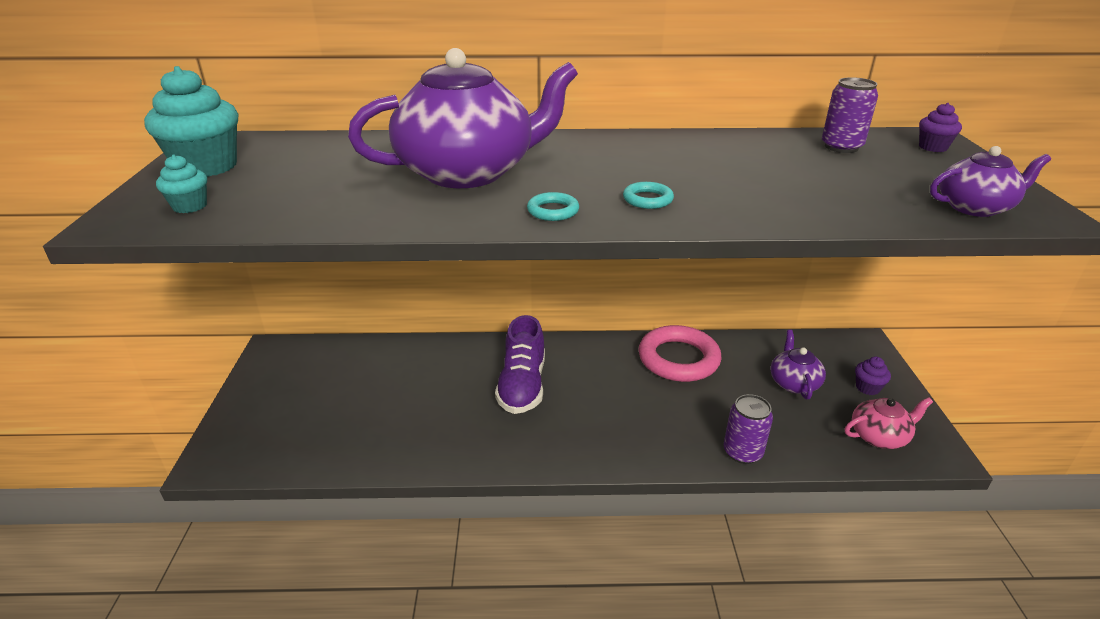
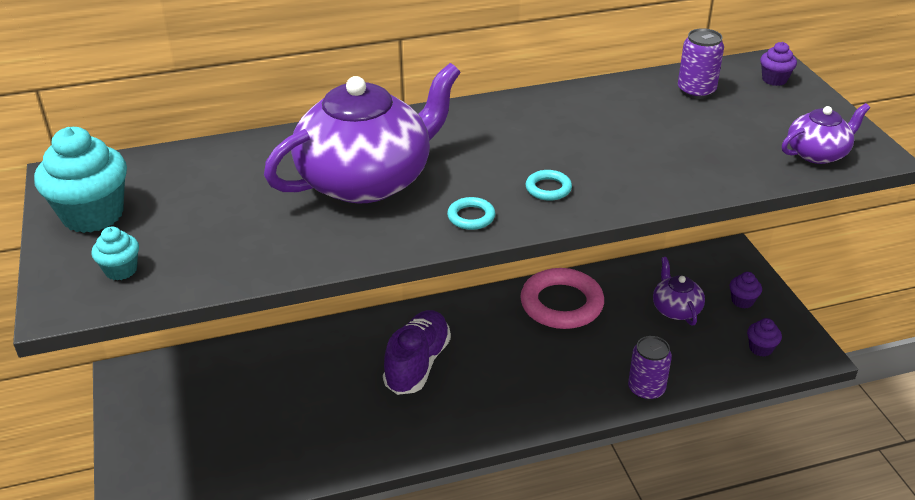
camera: 15 degrees left, 5 degrees up
purple shoe [495,315,545,414] -> purple shoe turned 150 degrees counterclockwise [383,310,451,395]
pink teapot [845,397,933,449] -> purple cupcake [747,318,782,357]

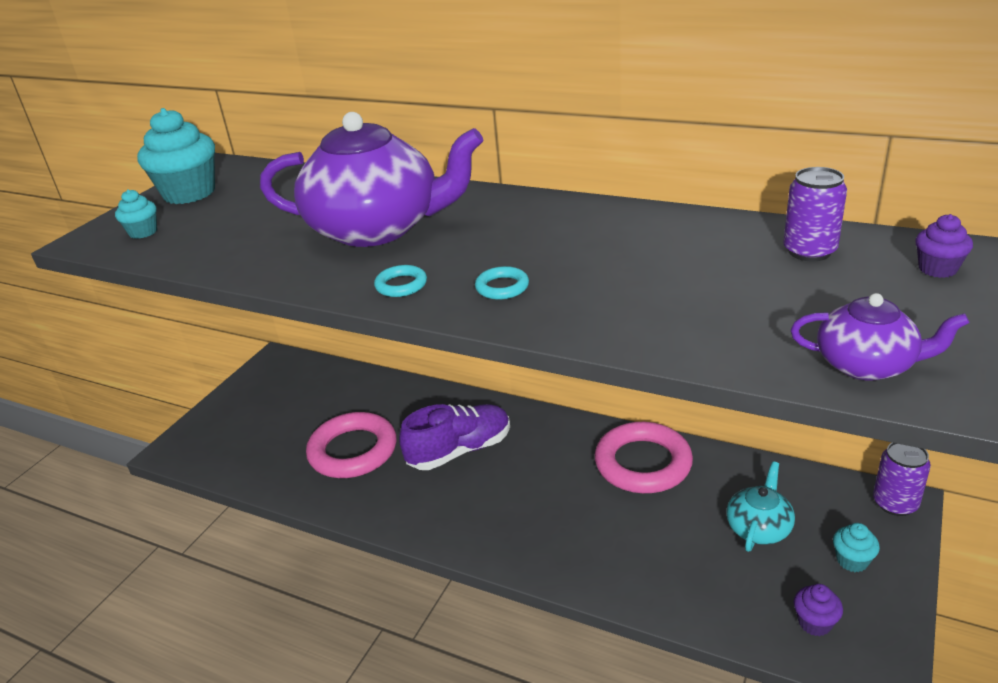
camera: 45 degrees right, 5 degrees down
purple can [628,336,672,400] -> purple can moved to [873,443,931,516]
purple teapot [653,257,705,326] -> turquoise teapot [726,461,795,552]
purple cupcake [730,272,762,309] -> turquoise cupcake [833,523,880,572]
none -> pink ring [306,412,396,478]

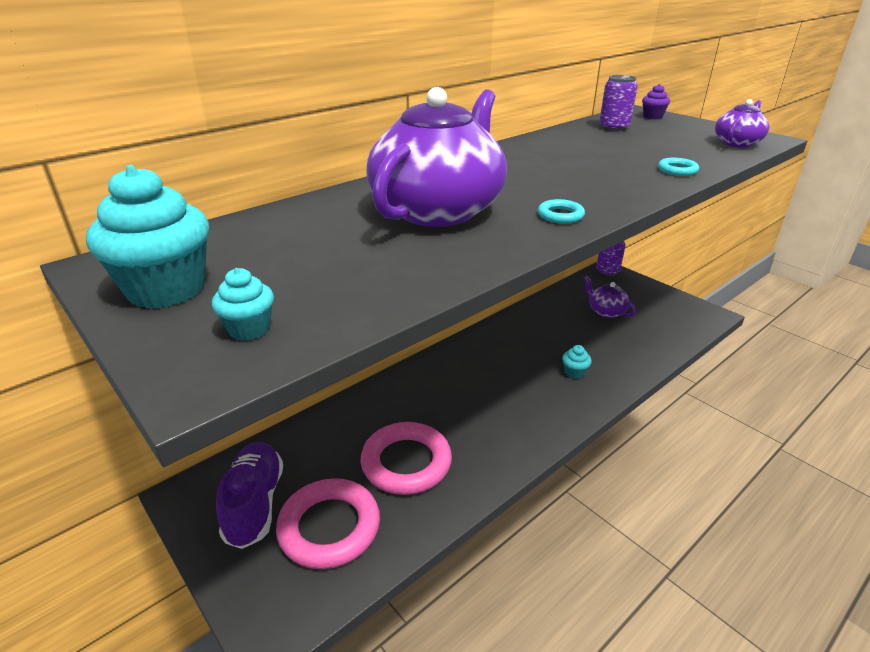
camera: 70 degrees left, 0 degrees up
purple shoe [399,404,510,470] -> purple shoe moved to [216,442,283,549]
turquoise ring [475,266,529,300] -> turquoise ring moved to [658,158,699,176]
pink ring [595,422,693,493] -> pink ring moved to [276,478,380,569]
turquoise teapot [726,461,795,552] -> purple teapot [584,275,636,318]
purple cupcake [794,584,843,636] -> none
turquoise cupcake [833,523,880,572] -> turquoise cupcake moved to [562,345,592,379]

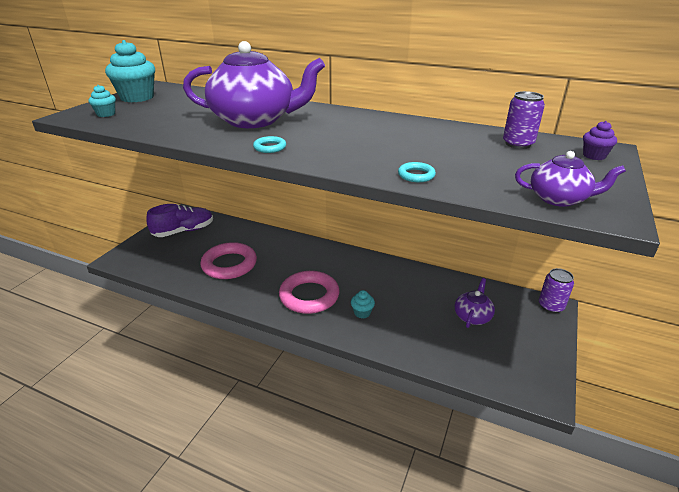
camera: 65 degrees right, 0 degrees up
pink ring [276,478,380,569] -> pink ring moved to [279,271,339,314]

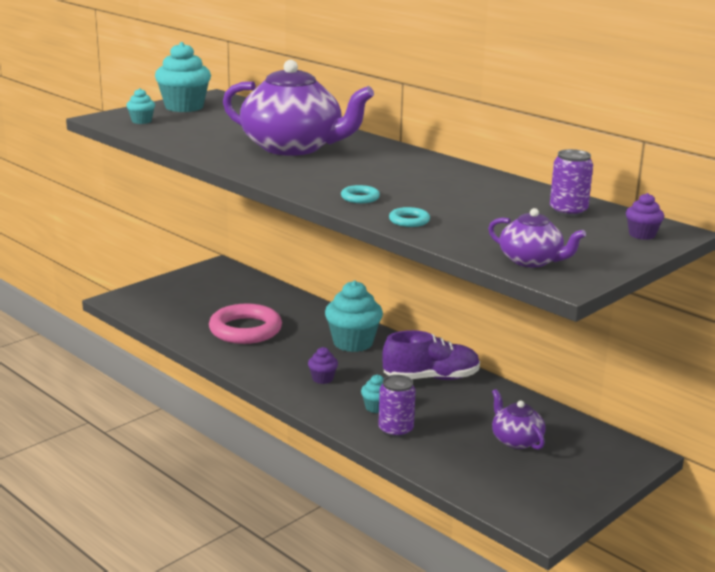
camera: 20 degrees right, 10 degrees down
purple shoe [146,204,213,237] -> purple shoe moved to [382,330,480,380]
turquoise ring [253,136,286,153] -> turquoise ring moved to [341,185,380,203]
pink ring [279,271,339,314] -> purple cupcake [308,347,338,384]
purple teapot [455,278,495,328] -> purple teapot turned 75 degrees counterclockwise [492,389,546,450]
purple can [539,268,574,313] -> purple can moved to [378,375,416,438]
none -> turquoise cupcake [325,280,383,352]

